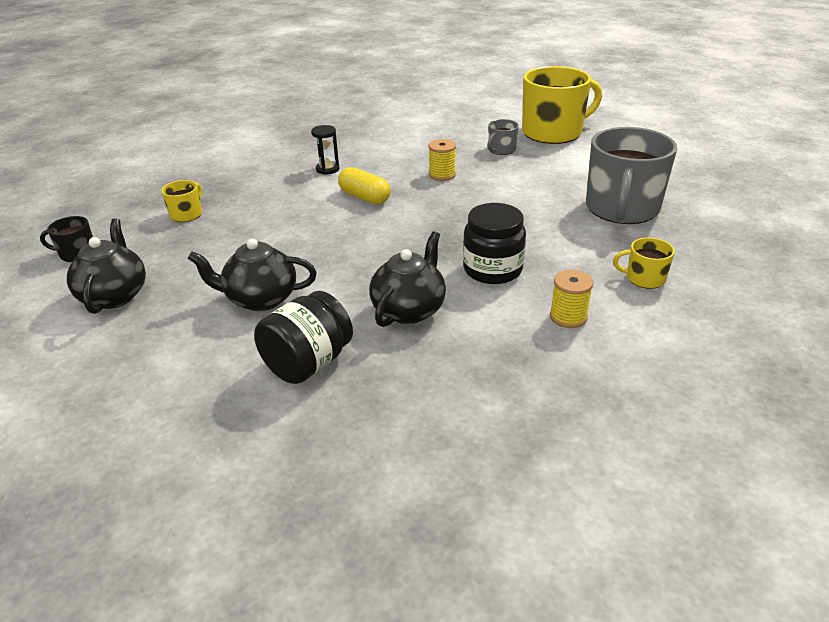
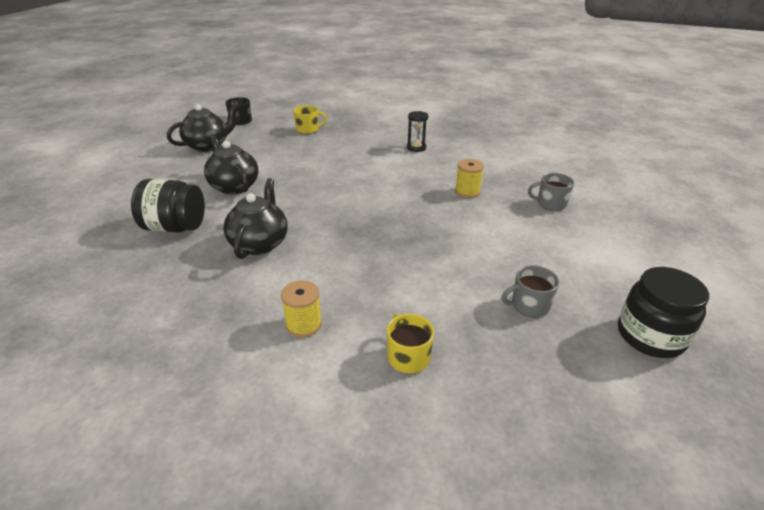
camera: 55 degrees right, 0 degrees up
yellow capsule [338,167,390,204] -> none
black teapot [369,231,446,327] -> black teapot turned 75 degrees counterclockwise [223,178,288,259]
black jar [463,203,526,284] -> black jar moved to [618,267,709,358]
yellow mug [522,66,602,144] -> none
grey mug [586,127,677,224] -> grey mug [502,265,559,317], size x0.45

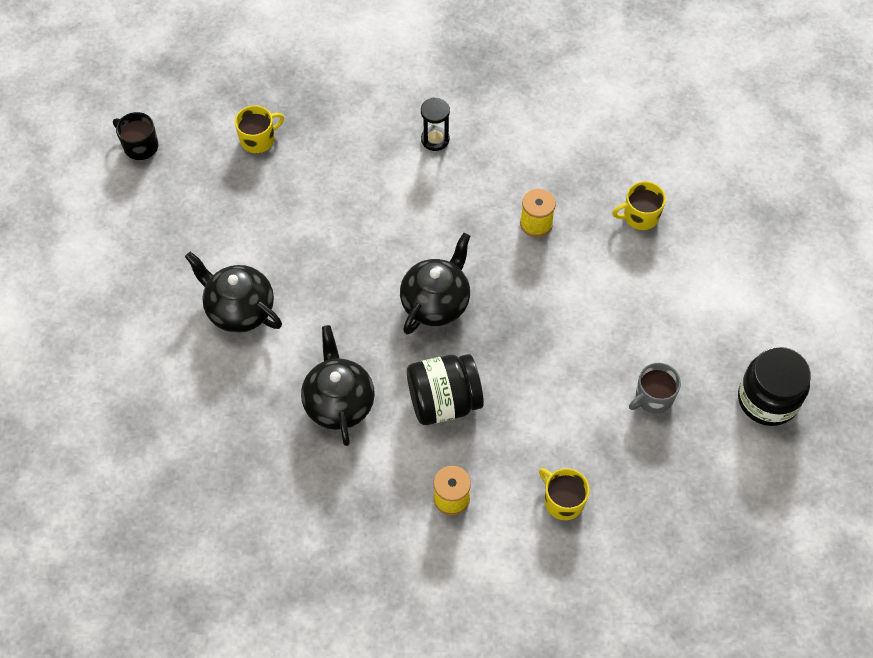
camera: 20 degrees left, 25 degrees up
black jar [131,179,205,233] -> black jar moved to [407,354,484,425]
black teapot [167,104,239,152] -> black teapot moved to [400,233,470,334]
grey mug [528,173,574,211] -> yellow mug [612,181,666,230]

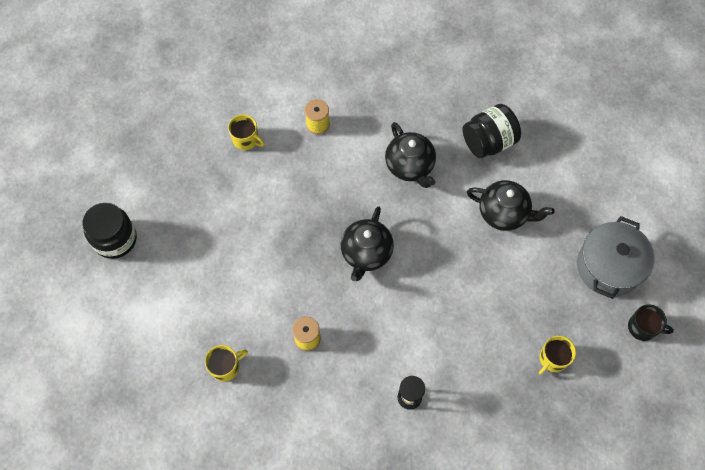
camera: 165 degrees right, 5 degrees up
black jar [407,354,484,425] -> black jar moved to [462,104,521,158]
grey mug [629,363,681,413] -> none
none -> grey pot [577,216,654,299]

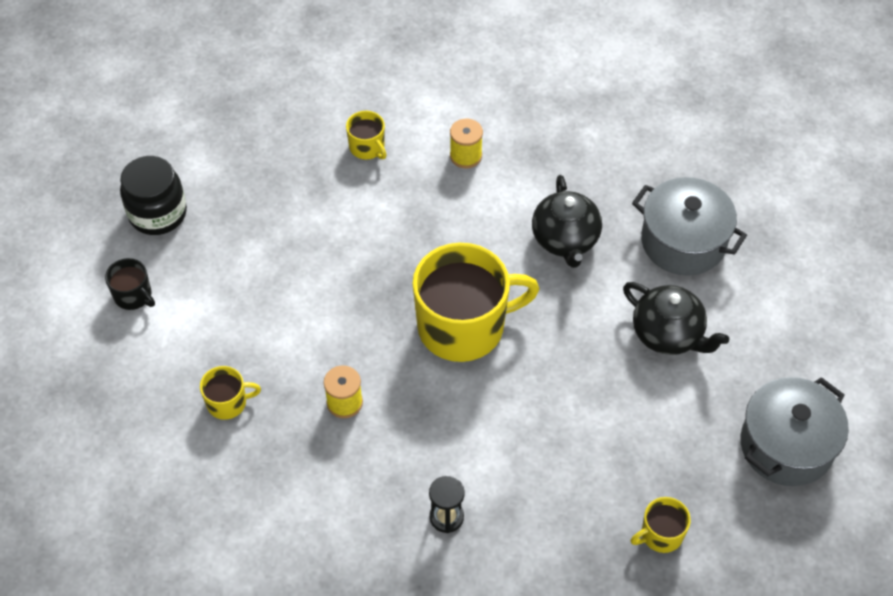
camera: 20 degrees right, 10 degrees down
black teapot [341,206,394,281] -> yellow mug [413,243,539,362]
black jar [462,104,521,158] -> grey pot [632,177,747,276]
black mug [628,304,674,341] -> black mug moved to [105,258,155,310]

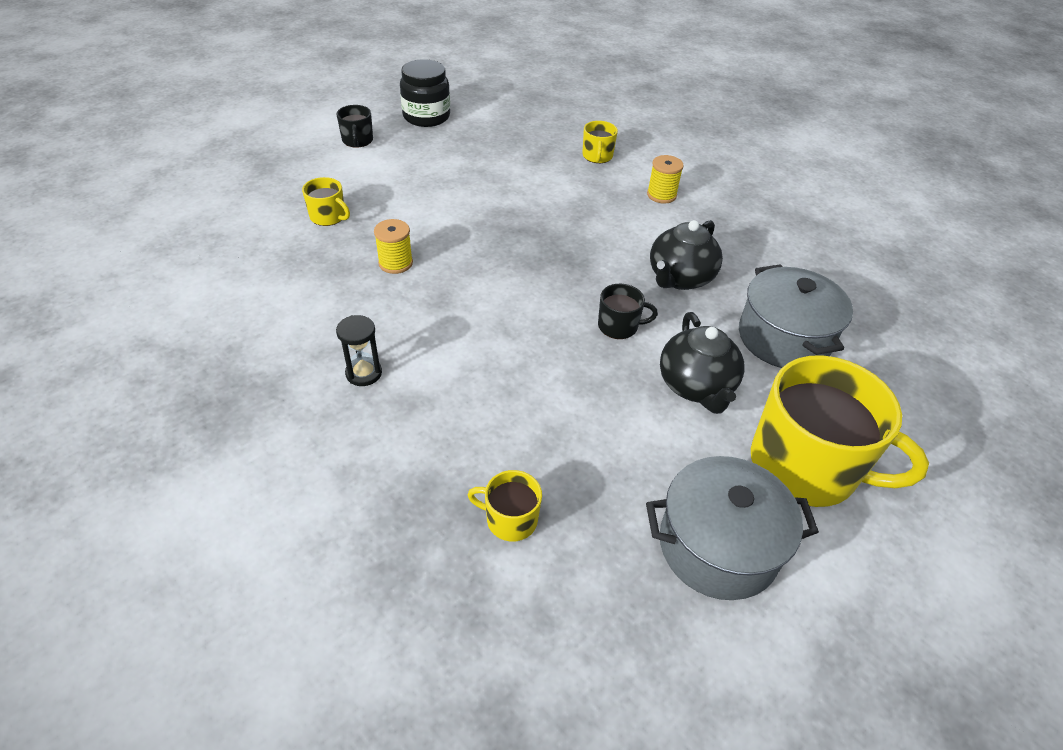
camera: 40 degrees right, 10 degrees down
yellow mug [413,243,539,362] -> yellow mug moved to [751,355,929,507]
none -> black mug [598,284,658,339]

